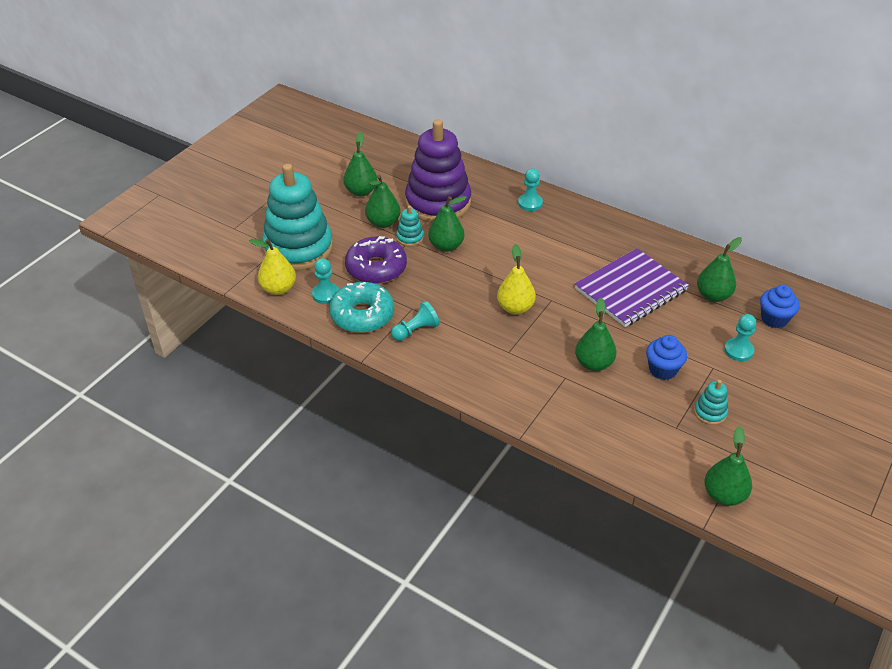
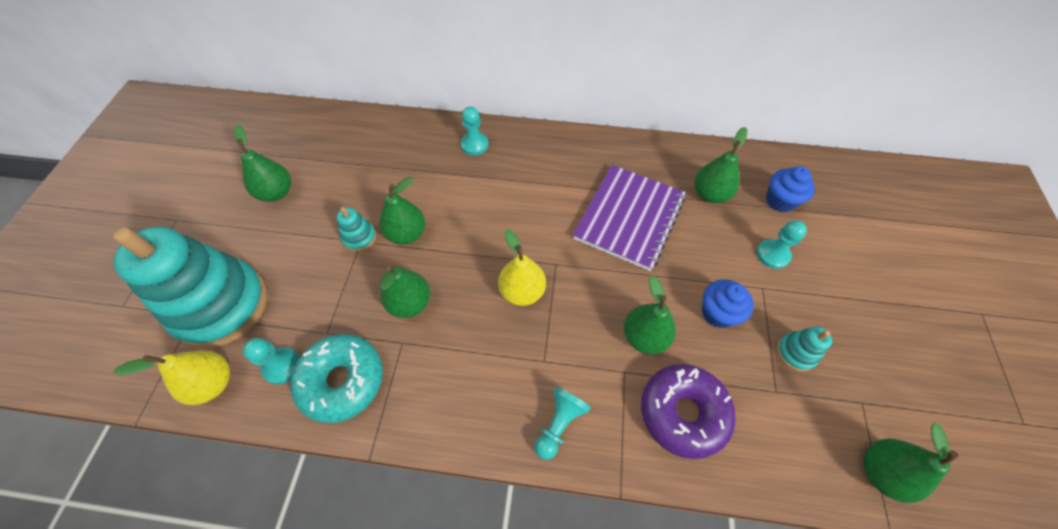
camera: 25 degrees left, 15 degrees up
purple donut [345,236,407,284] -> purple donut moved to [641,364,736,459]
green pear [365,175,400,228] -> green pear moved to [380,265,430,318]
turquoise pawn [391,301,440,341] -> turquoise pawn moved to [534,387,591,460]
purple stacking toy [405,119,471,223] -> none

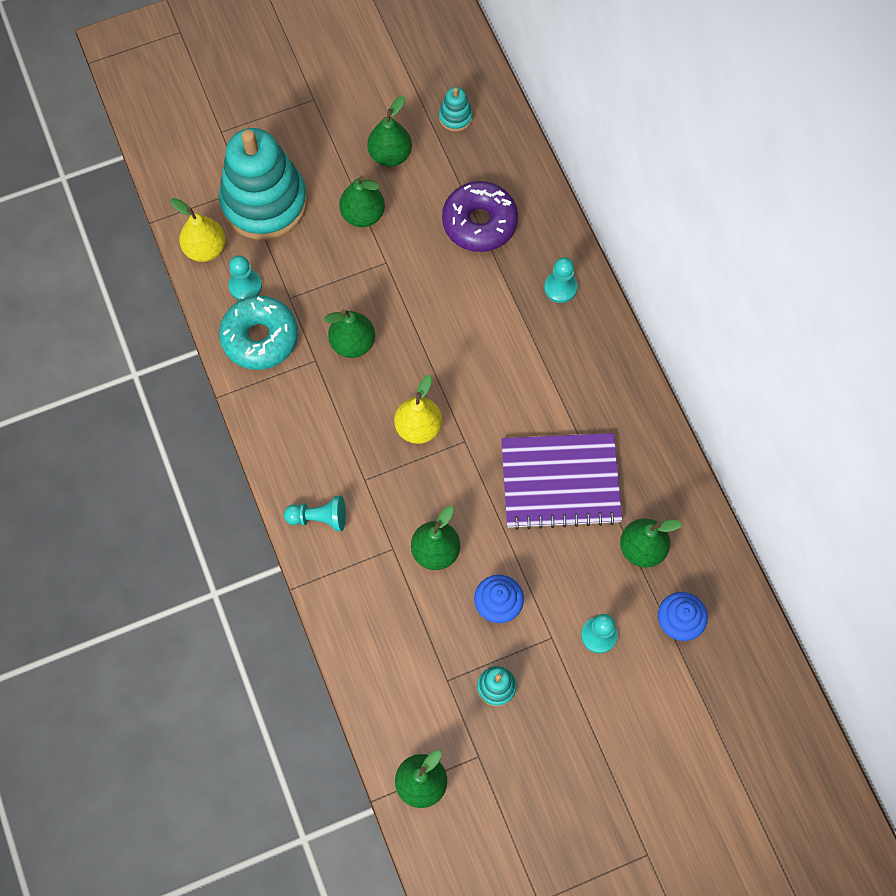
camera: 60 degrees right, 10 degrees up
turquoise stacking toy [336,207,376,252] -> turquoise stacking toy moved to [439,87,473,132]
green pear [379,177,425,245] -> green pear moved to [339,175,385,227]
purple donut [641,364,736,459] -> purple donut moved to [442,181,518,252]

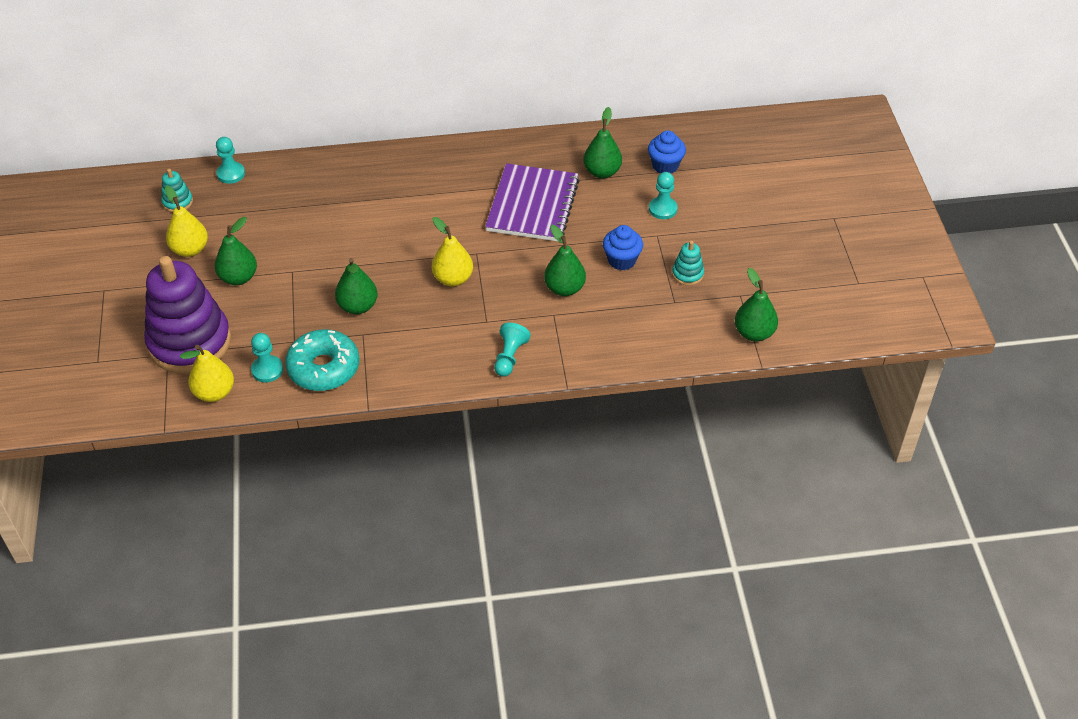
camera: 75 degrees left, 20 degrees down
turquoise stacking toy [219,128,307,240] -> purple stacking toy [144,256,231,373]
green pear [367,96,412,167] -> yellow pear [165,186,208,257]
purple donut [442,181,518,252] -> none
turquoise pawn [544,257,578,303] -> turquoise pawn moved to [216,137,245,184]

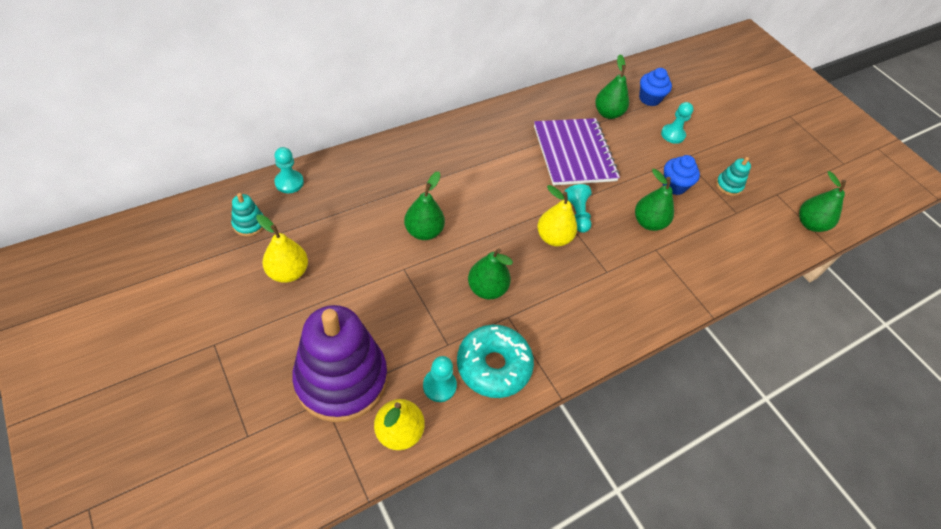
camera: 30 degrees left, 5 degrees up
green pear [215,217,257,285] -> green pear moved to [404,171,445,240]
turquoise pawn [494,323,531,377] -> turquoise pawn moved to [564,184,592,233]

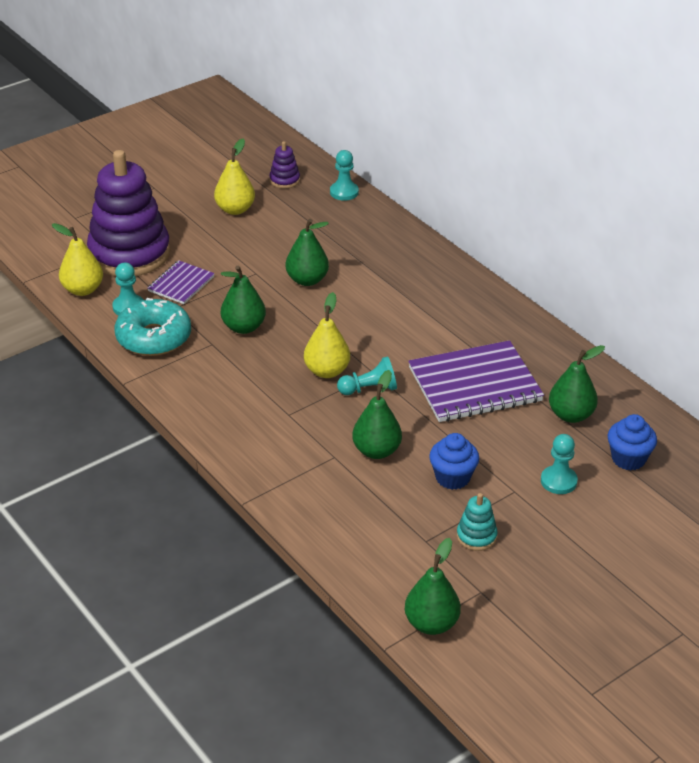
camera: 90 degrees right, 15 degrees down
turquoise stacking toy [231,193,264,236] -> purple stacking toy [269,141,300,188]
none -> purple notebook [148,260,215,304]

